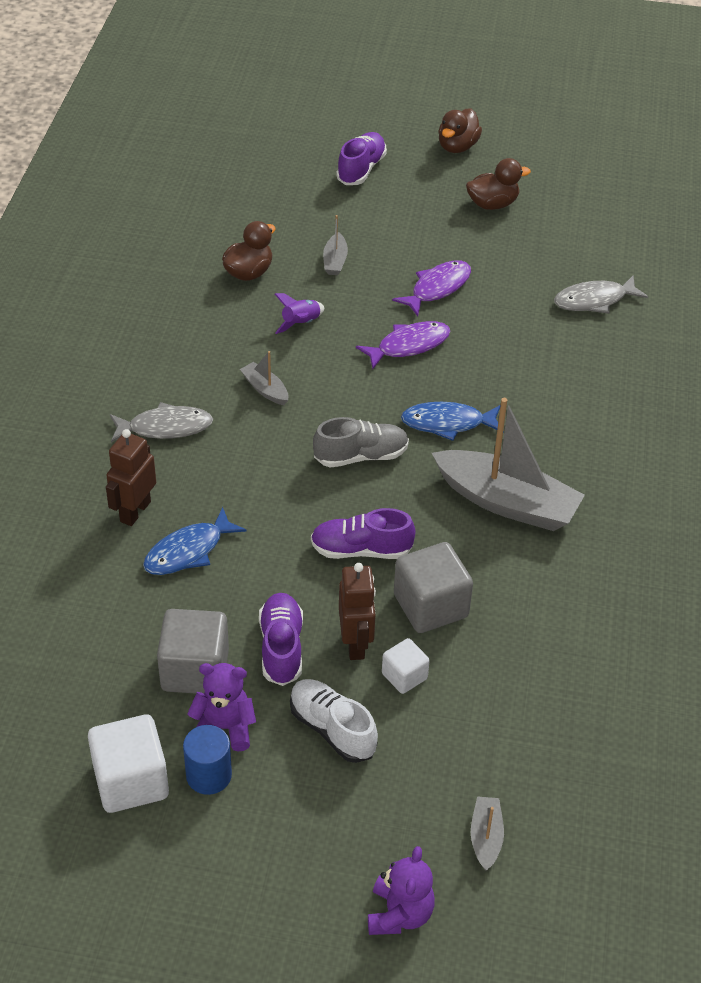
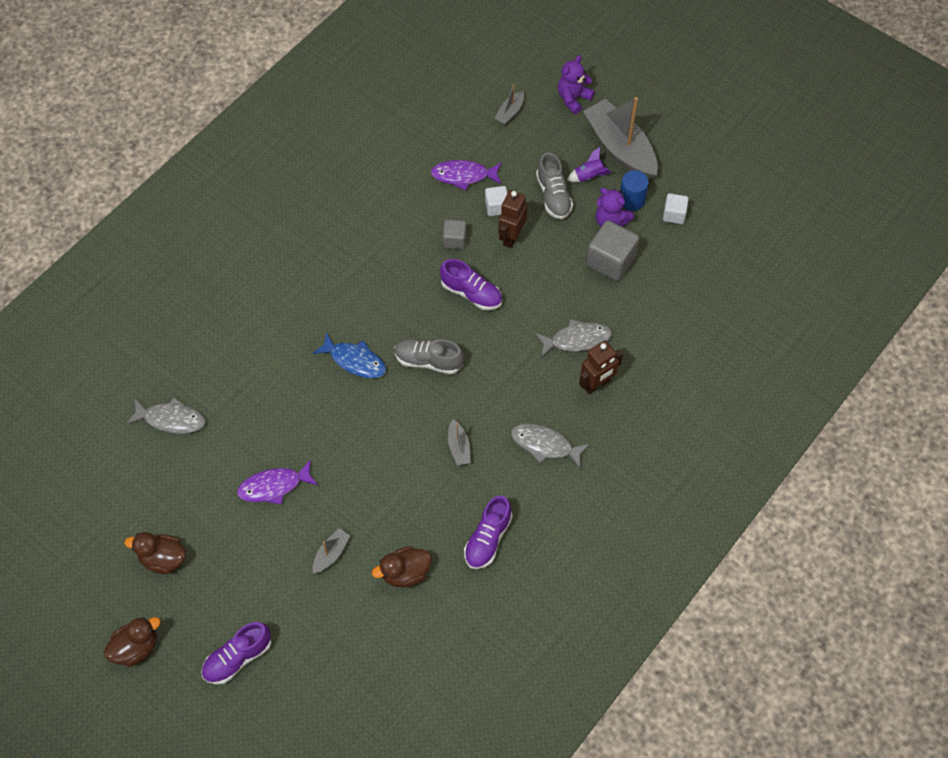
camera: 150 degrees left, 15 degrees up
white cube [88,715,169,813] -> white cube [663,193,689,224], size x0.57
blue fish [143,507,247,575] -> grey fish [535,319,612,358]
purple shoe [259,593,303,686] -> purple shoe moved to [464,496,512,569]
purple rocket [275,293,324,334] -> purple rocket moved to [567,147,612,182]
white shoe [290,679,378,763] -> grey shoe [536,153,573,219]
purple fish [356,321,451,369] -> purple fish moved to [431,160,501,191]
grey cube [394,542,473,633] -> grey cube [443,220,466,249], size x0.57
grey boat [432,398,585,531] -> grey boat moved to [583,97,658,179]

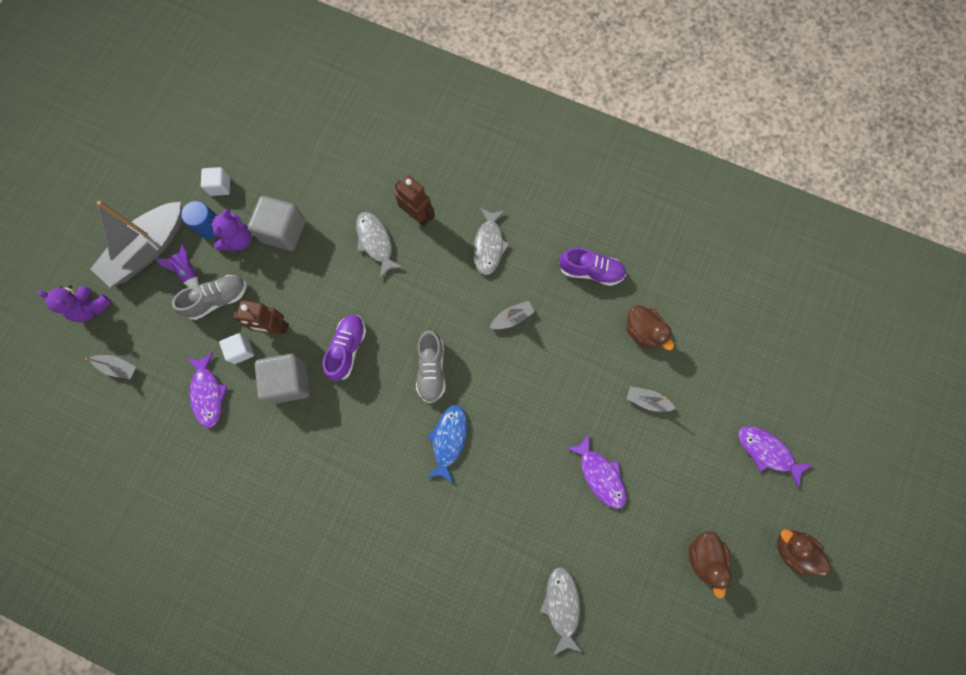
camera: 105 degrees left, 15 degrees up
purple shoe [201,622,271,685] -> purple fish [738,426,813,488]
grey cube [443,220,466,249] -> grey cube [255,354,310,404], size x1.77

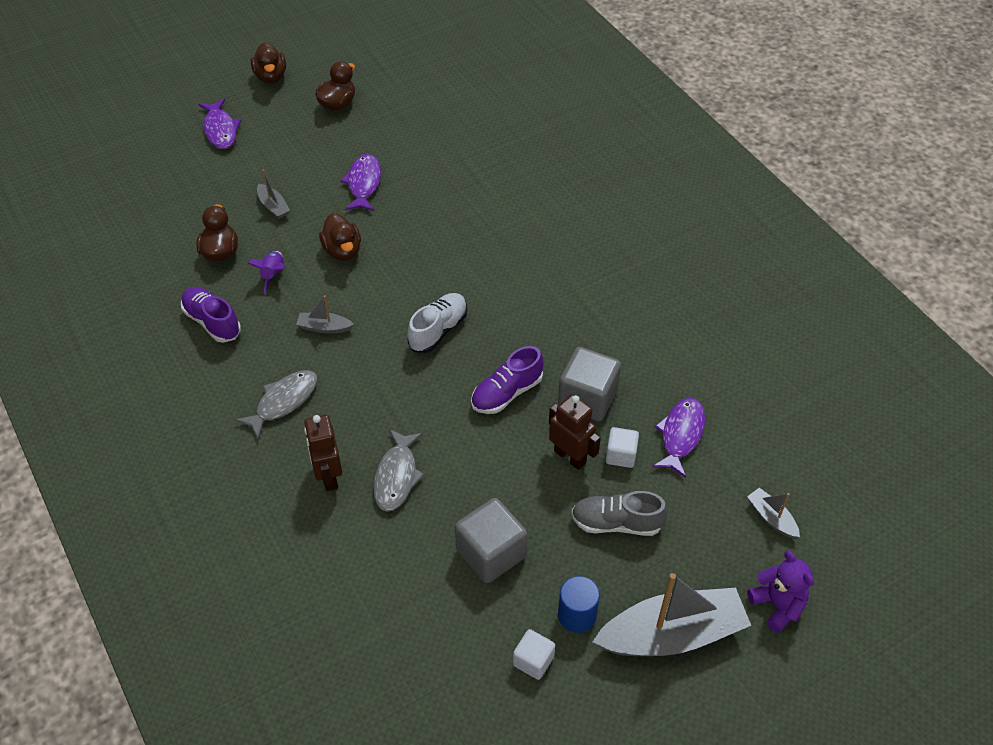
camera: 145 degrees left, 25 degrees down
purple rocket [155,244,198,287] -> purple rocket moved to [248,251,285,293]
purple teddy bear [210,209,251,251] -> none
grey shoe [416,330,445,403] -> white shoe [408,293,467,353]
blue fish [426,405,467,483] -> none
grey fish [540,567,583,655] -> none
none -> brown duck [319,213,361,261]

